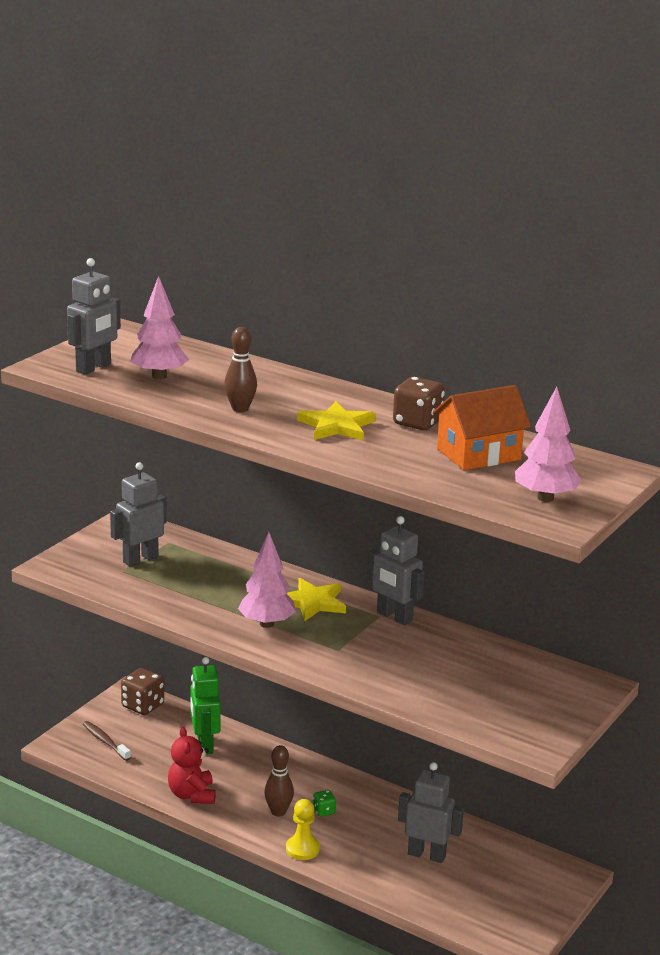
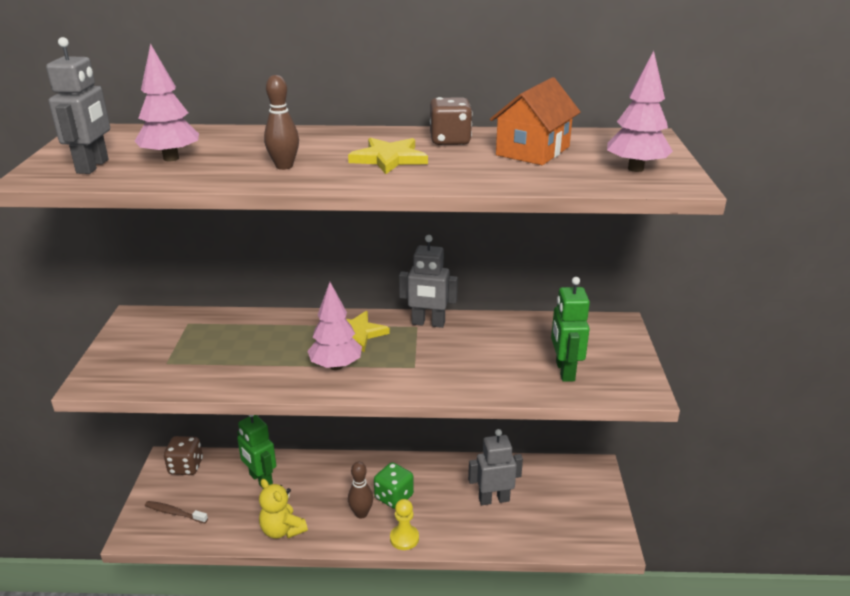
camera: 30 degrees left, 5 degrees up
grey robot [110,462,167,567] -> none
red teddy bear [168,727,216,804] -> yellow teddy bear [259,479,308,539]
green dice [313,790,336,817] -> green dice [374,462,414,509], size x1.91
none -> green robot [551,277,590,382]

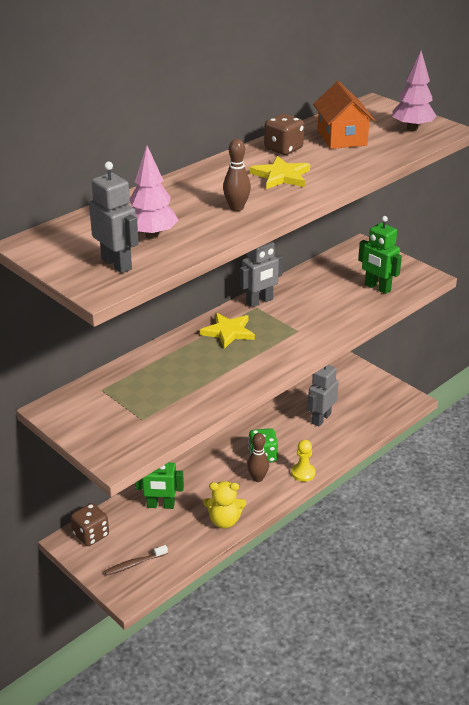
camera: 45 degrees left, 5 degrees up
pink tree [307,282,362,370] -> none

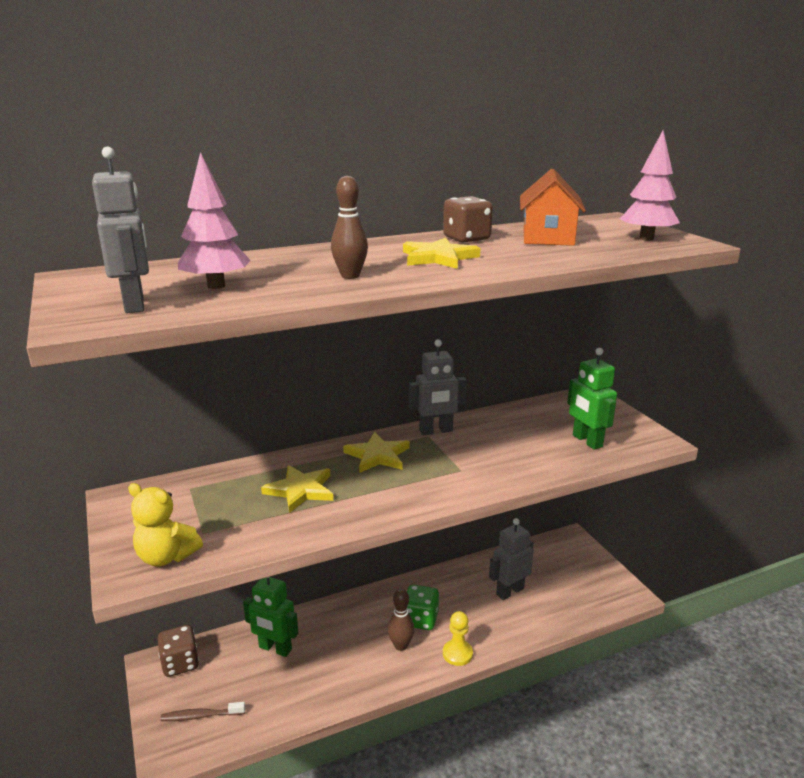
camera: 20 degrees right, 10 degrees down
yellow teddy bear [203,481,246,529] -> yellow teddy bear moved to [128,483,203,566]
none -> yellow star [261,465,333,513]

